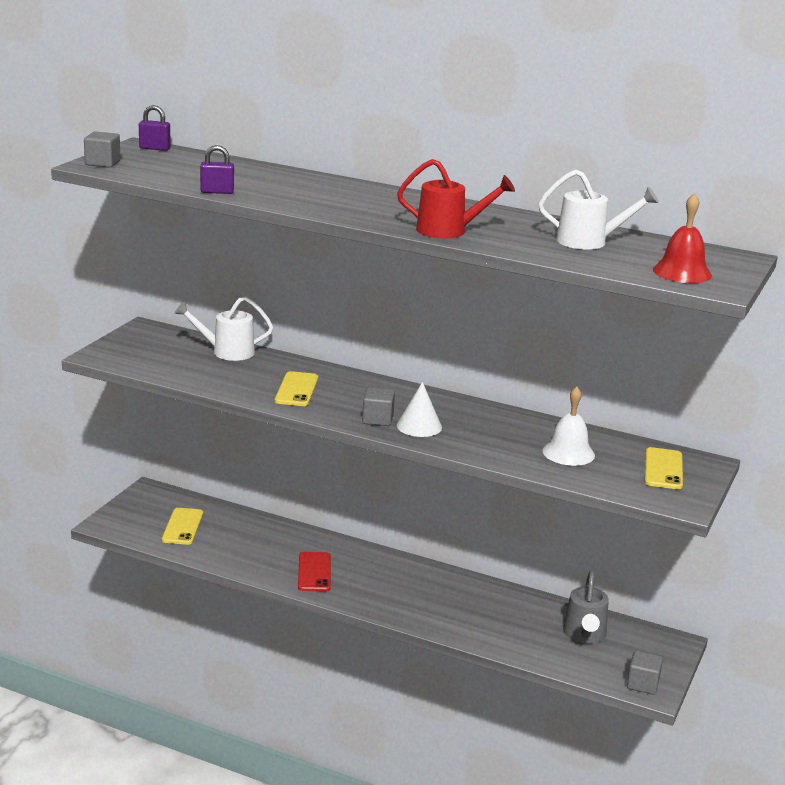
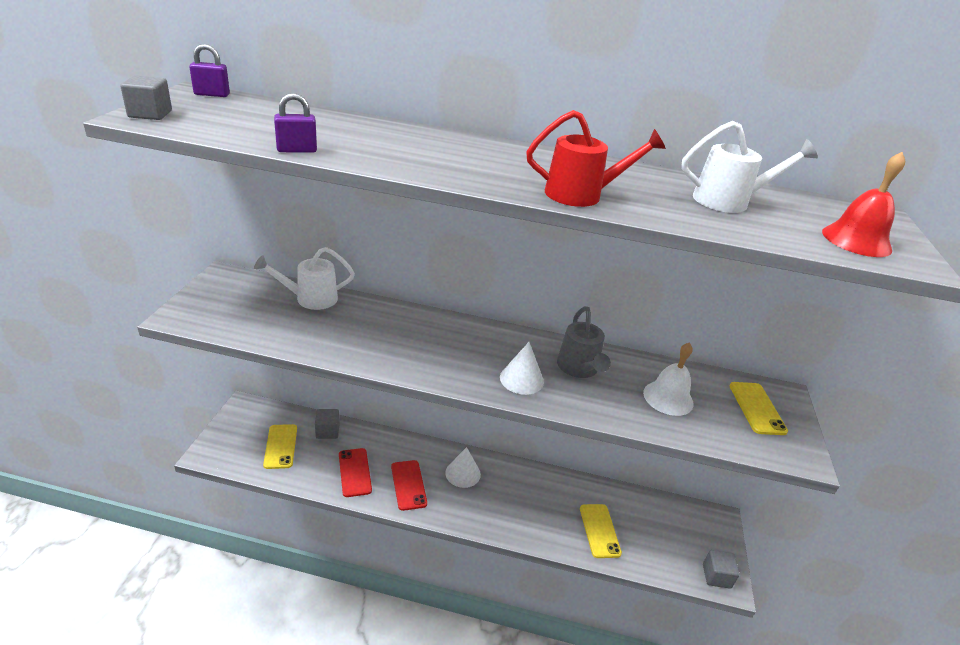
camera: 15 degrees left, 10 degrees up
yellow phone [275,371,318,406] -> yellow phone moved to [580,504,622,558]
grey cube [362,387,395,426] -> grey cube moved to [315,409,340,439]
grey watering can [563,571,609,644] -> grey watering can moved to [557,306,611,378]
none -> red phone [339,448,372,497]
none -> white cone [445,447,481,488]

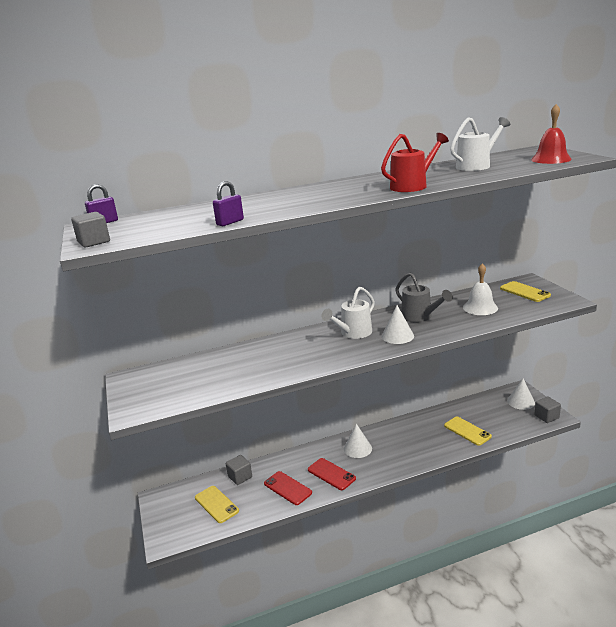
camera: 25 degrees left, 10 degrees down
white watering can [254,247,355,310] -> white watering can moved to [321,286,375,339]
none -> white cone [507,378,535,410]

